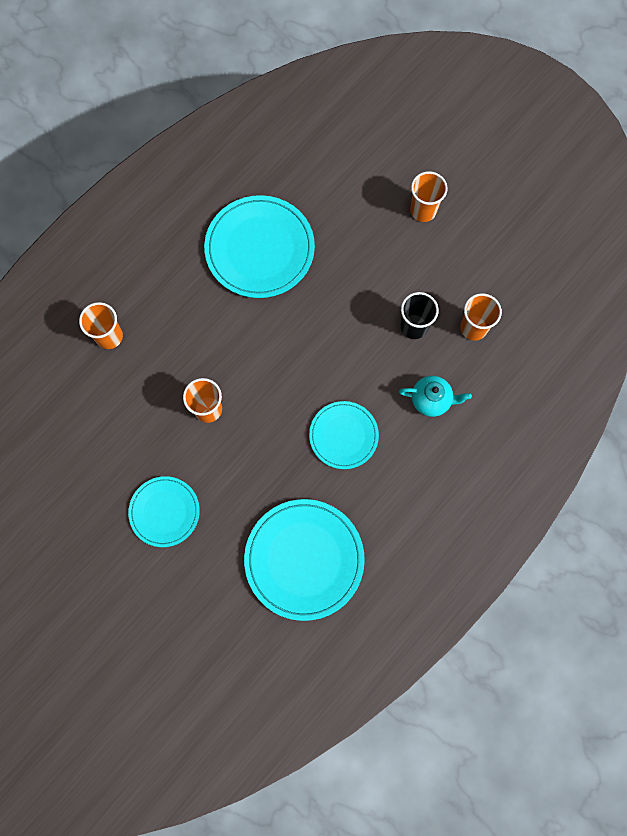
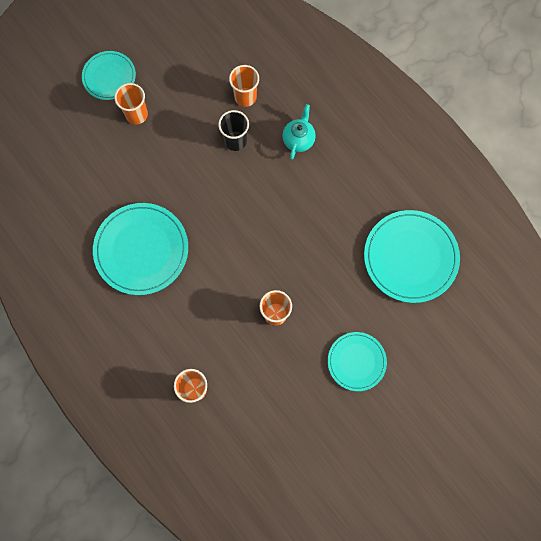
camera: 80 degrees left, 0 degrees up
turquoise plate [309,401,379,469] -> turquoise plate moved to [82,51,136,100]

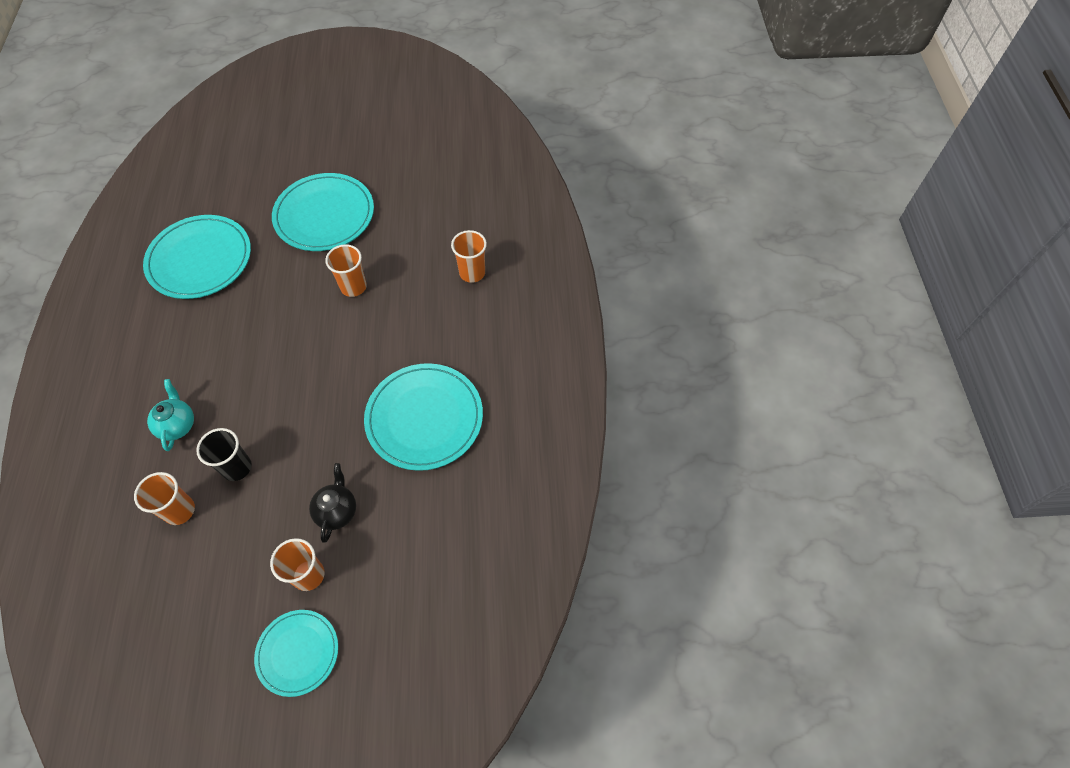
camera: 145 degrees left, 15 degrees down
turquoise teapot [283,104,316,160] -> turquoise teapot turned 120 degrees clockwise [147,379,194,451]
turquoise plate [328,332,387,391] -> turquoise plate [272,173,374,251], size x1.67
none -> black teapot [309,463,356,543]

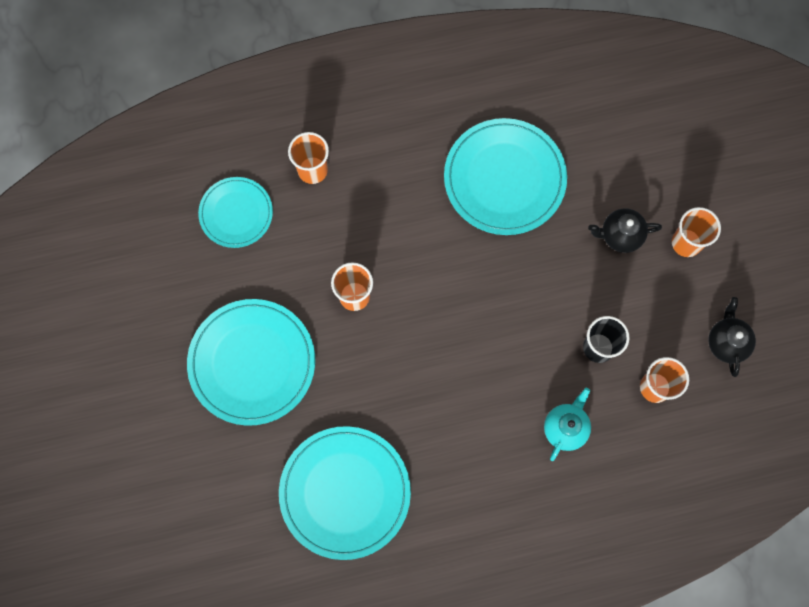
camera: 100 degrees left, 15 degrees up
turquoise teapot [147,379,194,451] -> turquoise teapot turned 135 degrees clockwise [544,388,591,461]
turquoise plate [254,610,338,697] -> turquoise plate moved to [198,177,273,248]
none -> black teapot [708,297,756,377]

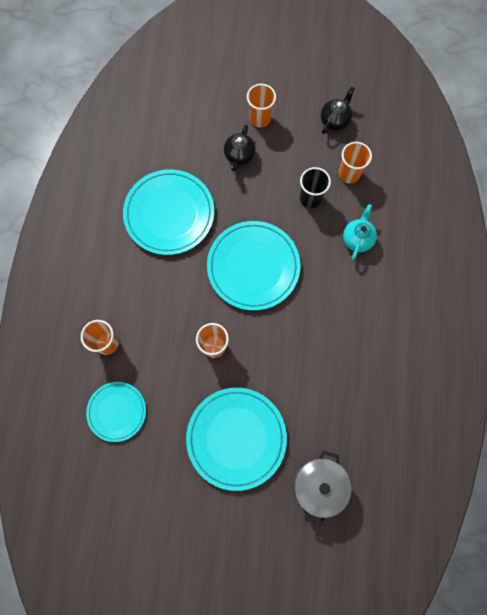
camera: 70 degrees left, 0 degrees up
turquoise plate [279,426,411,560] -> turquoise plate moved to [207,221,301,310]
turquoise teapot [544,388,591,461] -> turquoise teapot turned 60 degrees clockwise [343,204,377,260]
black teapot [708,297,756,377] -> black teapot turned 105 degrees clockwise [321,87,355,134]
none -> grey pot [294,450,351,526]

